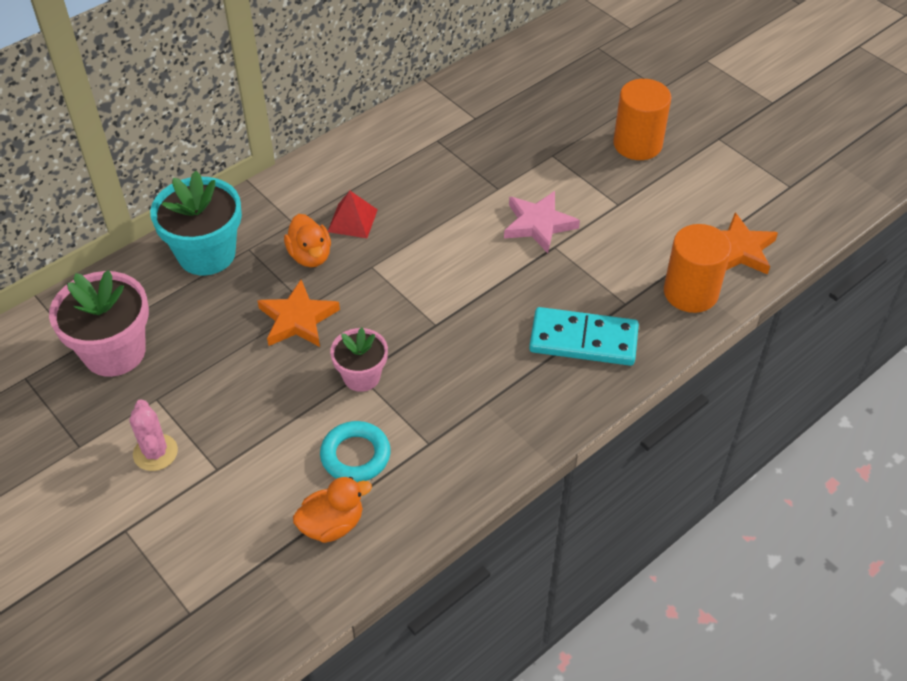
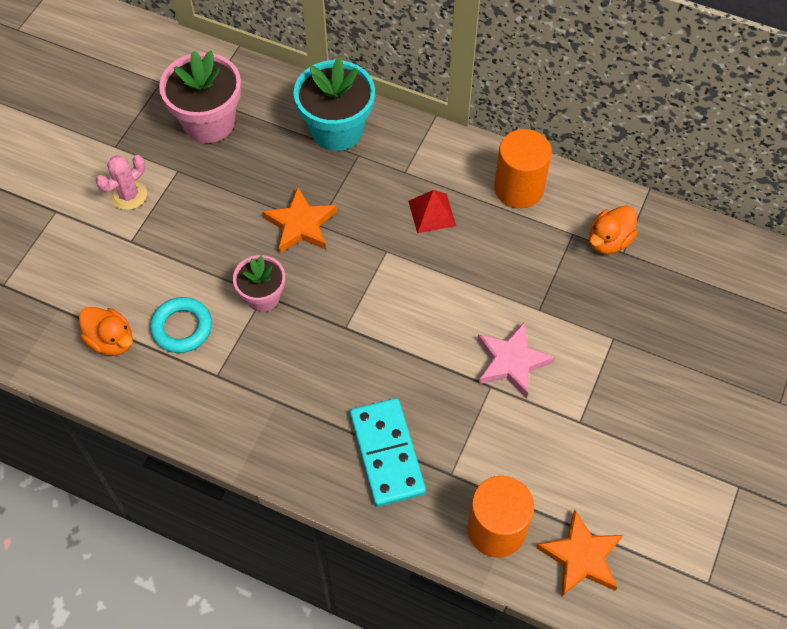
camera: 65 degrees right, 10 degrees up
orange duck [284,214,331,267] -> orange duck moved to [589,205,638,254]
orange cylinder [613,79,671,160] -> orange cylinder moved to [494,129,552,208]

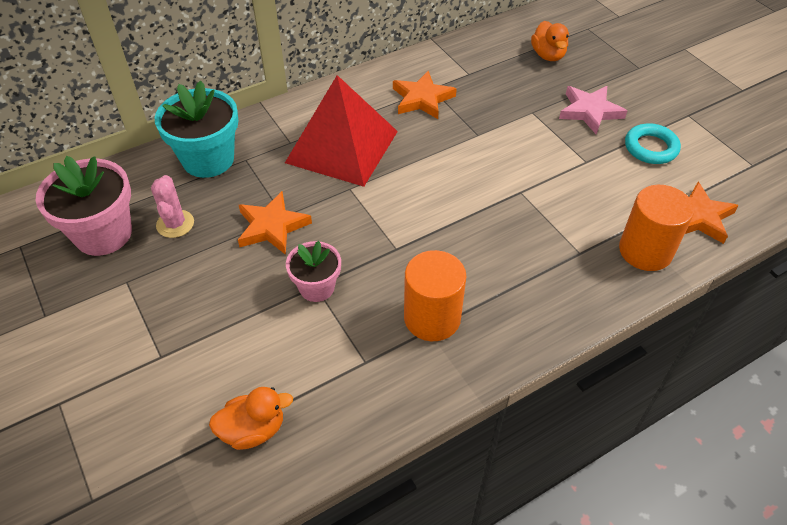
camera: 55 degrees left, 10 degrees down
pink cactus [96,155,147,210] -> pink cactus moved to [151,175,194,238]
turquoise ring [150,297,212,353] -> turquoise ring moved to [625,123,681,164]
turquoise domino [350,398,426,507] -> none
red pyramid [408,190,456,233] -> red pyramid [285,75,398,187], size x2.31
pink star [478,322,555,398] -> pink star moved to [559,86,627,134]
orange cylinder [494,129,552,208] -> orange cylinder moved to [404,250,467,341]
orange duck [589,205,638,254] -> orange duck moved to [531,21,569,61]
none -> orange star [393,71,457,119]

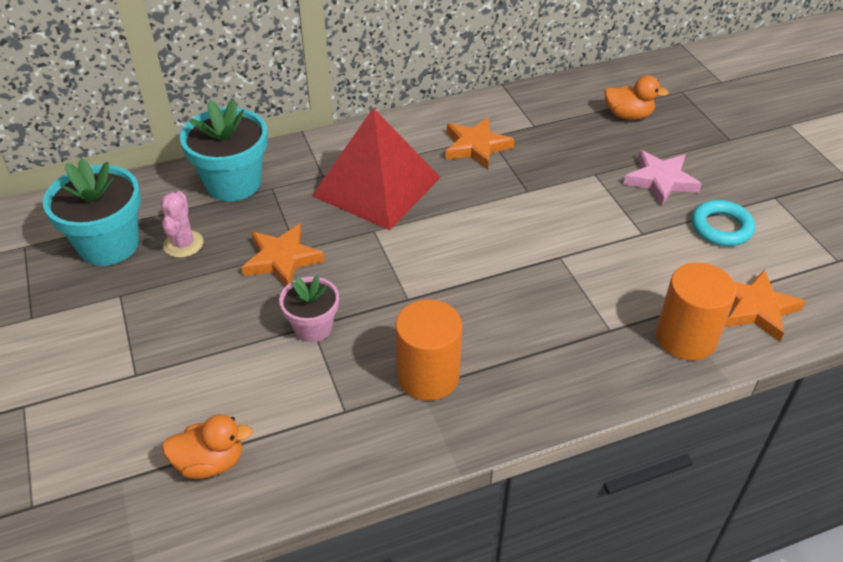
camera: 10 degrees right, 5 degrees down
pink flower pot [36,156,132,256] -> turquoise flower pot [43,158,141,266]
orange duck [531,21,569,61] -> orange duck turned 75 degrees counterclockwise [604,75,669,120]

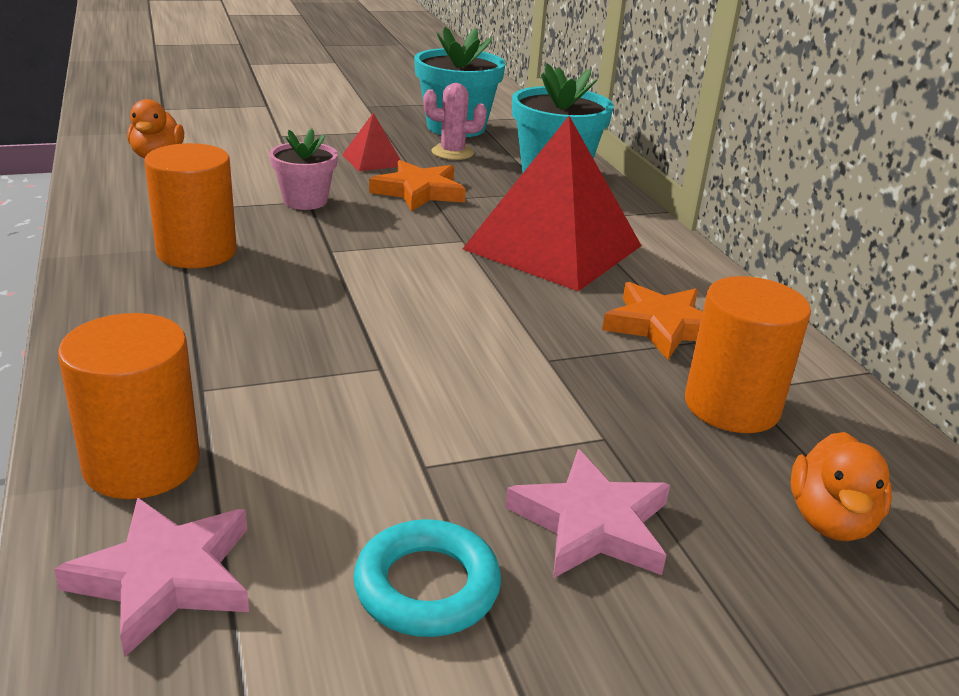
camera: 90 degrees right, 15 degrees down
orange star [725,269,806,342] -> pink star [54,497,249,658]
none -> red pyramid [342,113,401,171]
none -> orange cylinder [685,276,811,433]

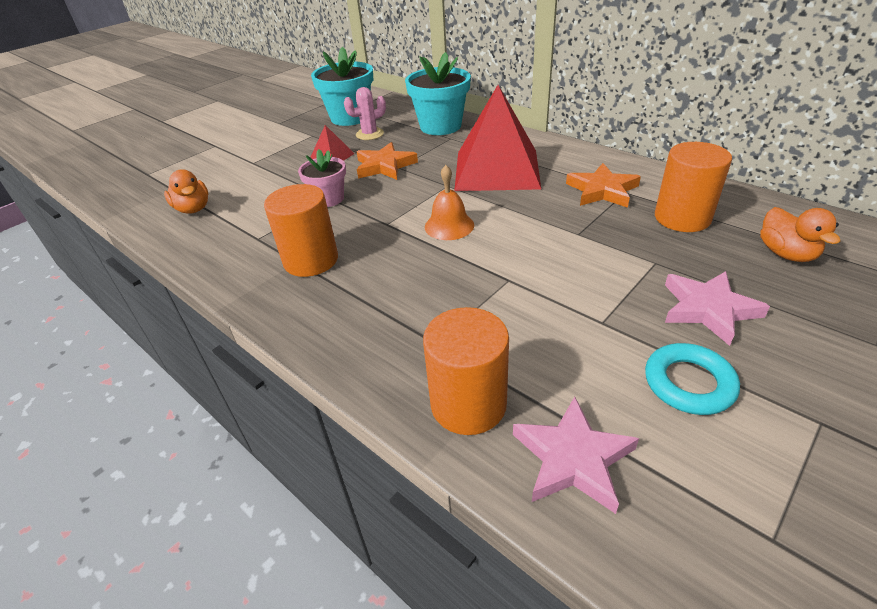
camera: 25 degrees left, 10 degrees up
none -> orange bell [425,165,474,240]

